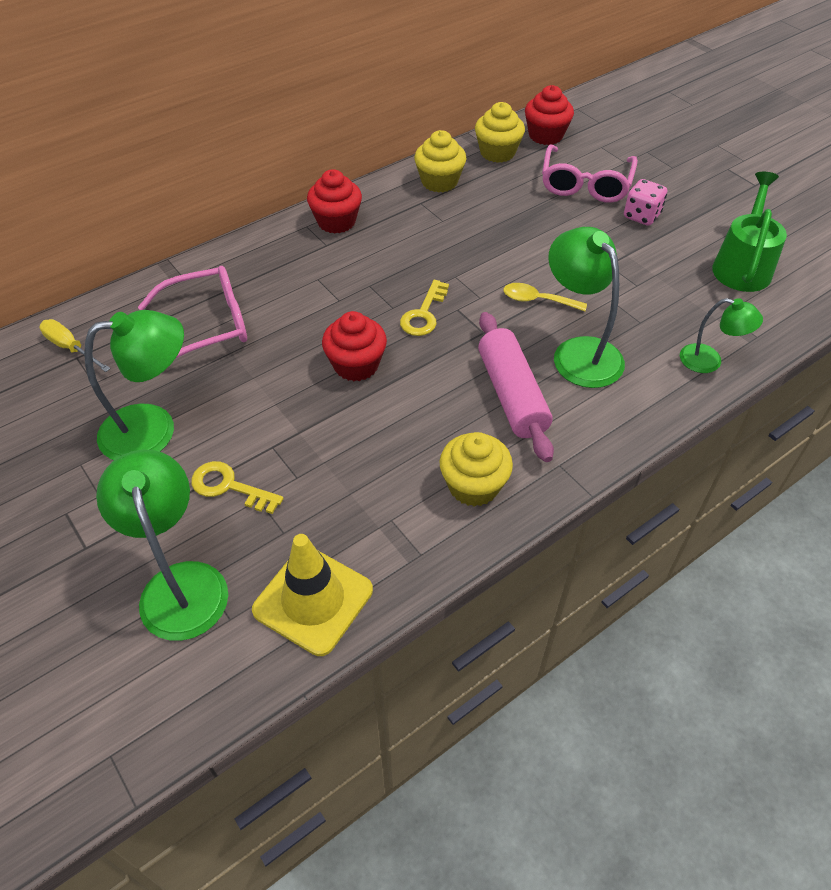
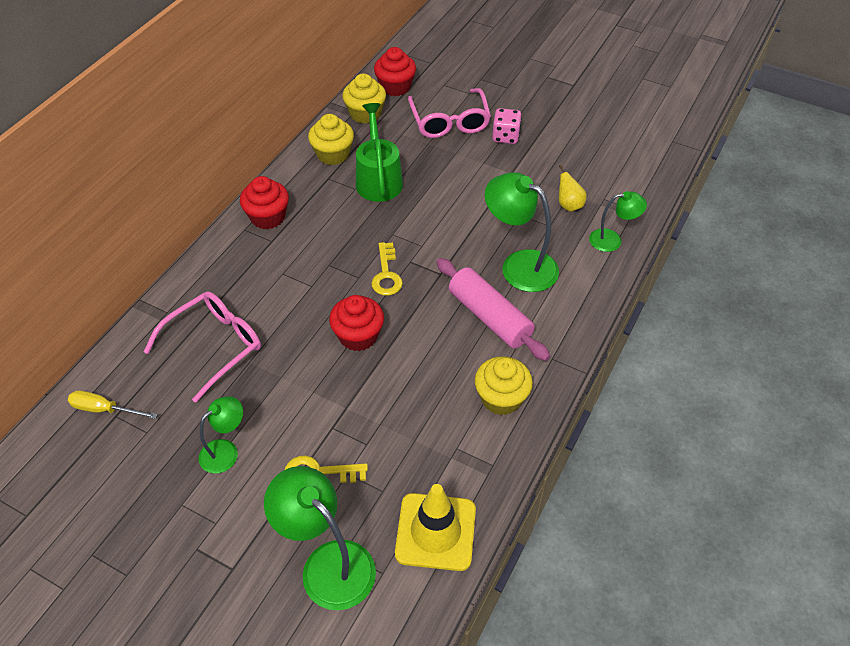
camera: 25 degrees left, 0 degrees up
green lamp [84,310,184,460] -> green lamp [199,396,243,474], size x0.58
yellow spoon [503,283,587,311] -> none
green watering can [712,172,787,292] -> green watering can moved to [356,103,403,202]
none -> yellow pear [559,165,587,212]

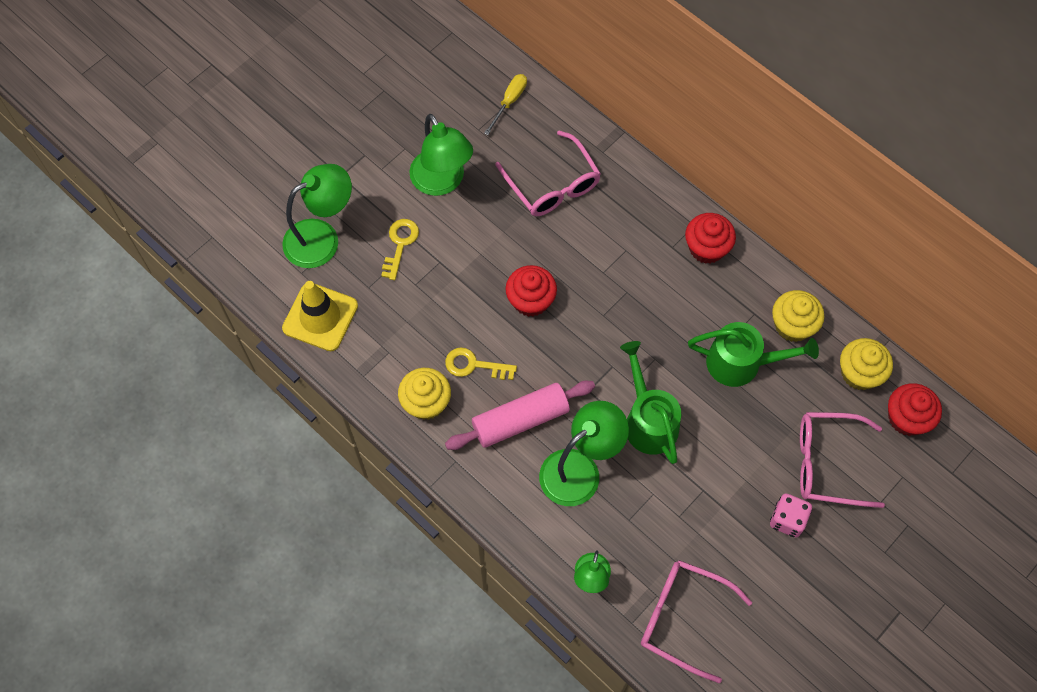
camera: 105 degrees right, 15 degrees up
green lamp [199,396,243,474] -> green lamp [409,114,473,196], size x1.71
yellow key [371,242,403,296] -> yellow key moved to [445,347,517,380]
yellow pear [559,165,587,212] -> none
none -> green watering can [620,341,681,464]
none -> pink glasses [641,560,752,683]

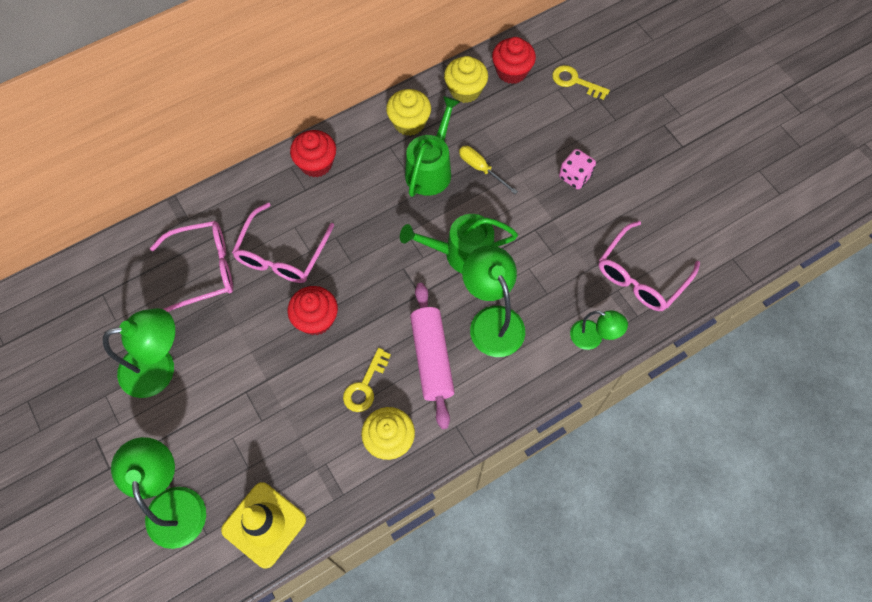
camera: 75 degrees left, 0 degrees up
yellow key [381,219,419,280] -> yellow key moved to [552,65,610,100]
yellow screwdriver [484,74,527,135] -> yellow screwdriver moved to [459,146,518,194]
pink glasses [800,412,885,508] -> pink glasses moved to [232,203,334,283]

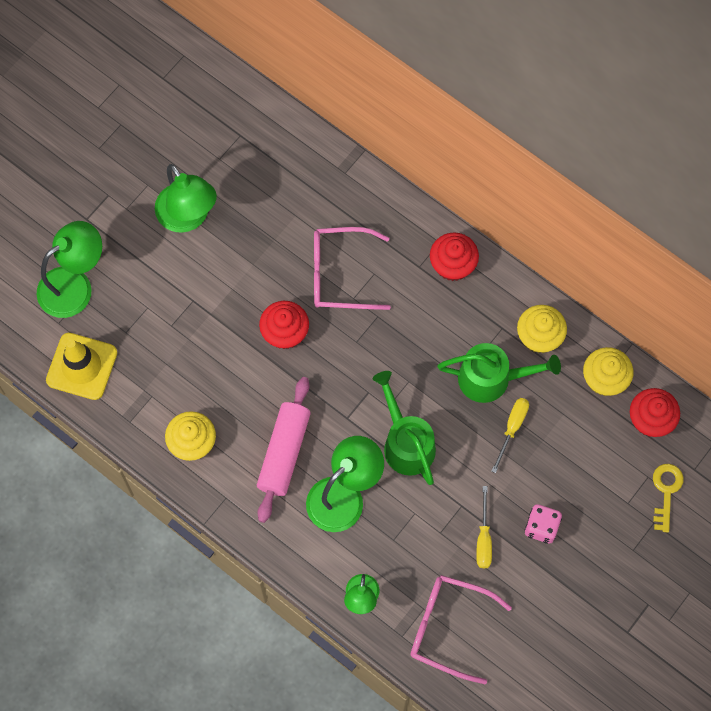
camera: 70 degrees right, 5 degrees up
pink glasses [150,221,233,312] -> none
yellow key [343,348,391,412] -> none
pink rolling pin [410,283,455,429] -> pink rolling pin turned 45 degrees counterclockwise [257,377,311,523]
none -> yellow screwdriver [476,486,492,568]

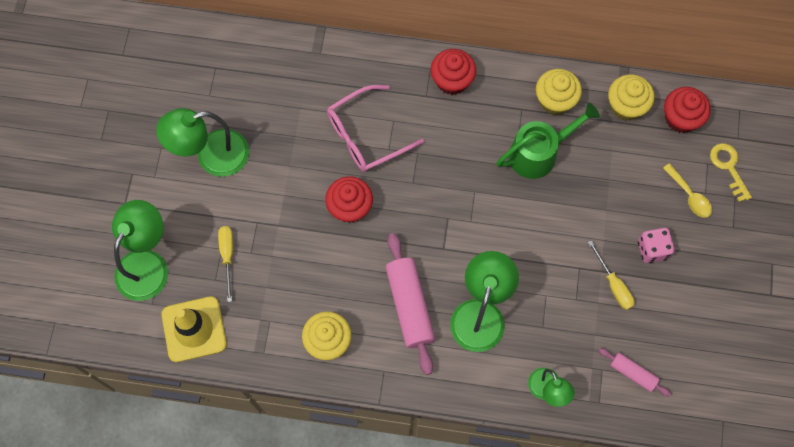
camera: 30 degrees left, 0 degrees up
green lamp [155,164,217,233] -> green lamp turned 135 degrees clockwise [156,108,249,177]
green watering can [373,371,436,485] -> none
pink glasses [410,575,512,684] -> pink rolling pin [599,348,671,397]
yellow screwdriver [492,398,529,473] -> yellow screwdriver moved to [218,226,233,302]
none -> yellow spoon [663,163,712,218]

